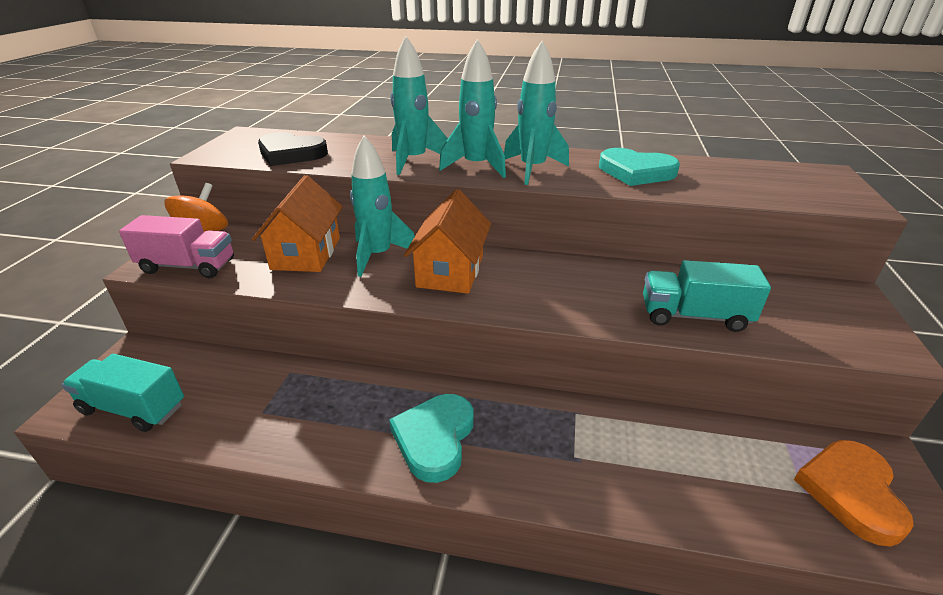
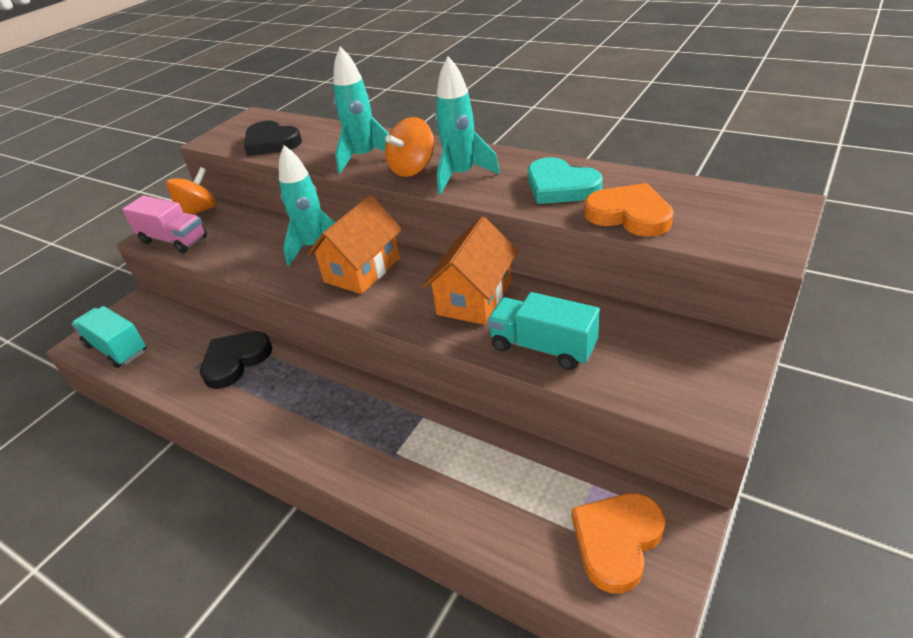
camera: 25 degrees right, 5 degrees up
orange house [252,175,343,272] -> orange house moved to [423,217,518,325]
turquoise heart [389,394,473,483] -> none
turquoise rocket [439,39,506,178] -> orange spinning top [385,117,434,177]
none -> black heart [200,331,272,389]
none -> orange heart [584,183,674,237]

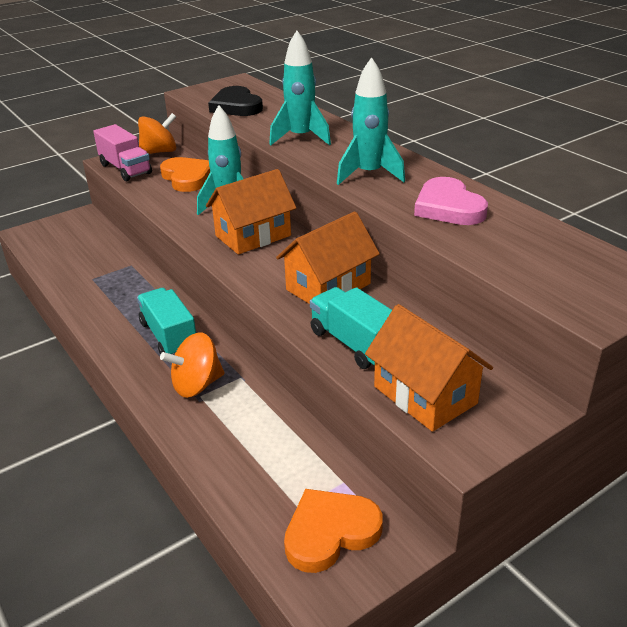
camera: 20 degrees right, 5 degrees down
turquoise truck [72,306,146,368] -> turquoise truck moved to [137,288,196,355]
black heart [200,331,272,389] -> none
orange spinning top [385,117,434,177] -> orange spinning top moved to [160,333,224,398]
turquoise heart [528,157,603,204] -> pink heart [414,177,488,225]
orange heart [584,183,674,237] -> orange heart moved to [160,157,210,192]
none -> orange house [365,304,493,432]

